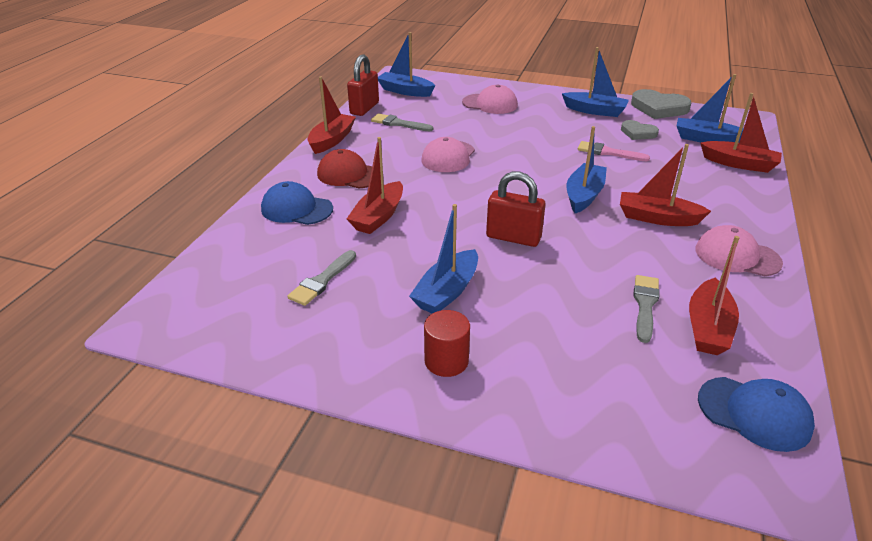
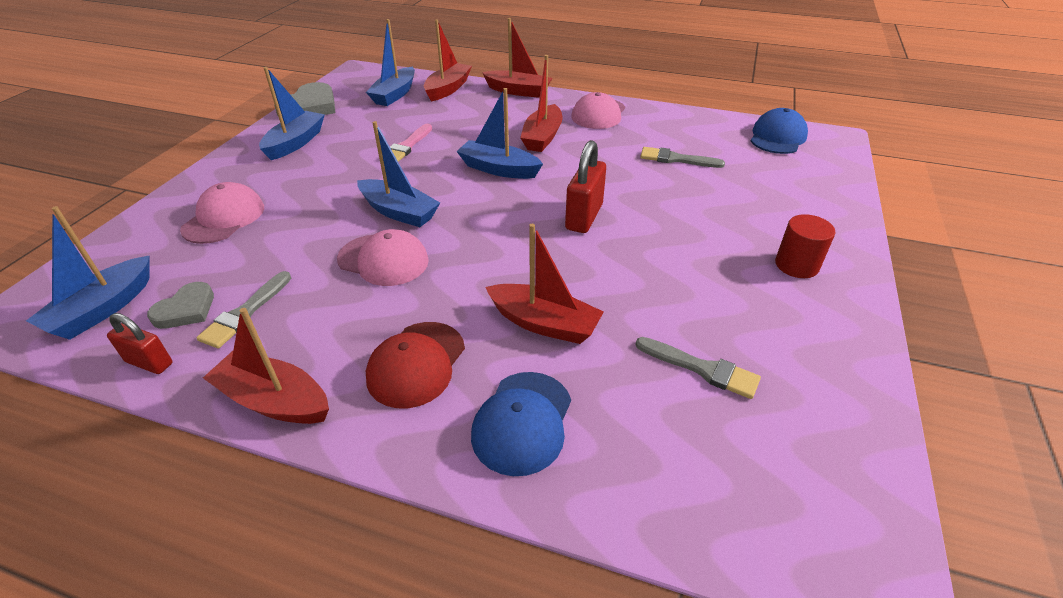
camera: 90 degrees left, 5 degrees up
red padlock [347,54,379,116] -> red padlock [107,313,172,374], size x0.63
blue boat [409,204,478,313] -> blue boat moved to [357,121,440,227]
grey heart [621,120,659,140] -> grey heart moved to [147,282,214,329]
red boat [689,236,740,355] -> red boat moved to [482,18,553,98]

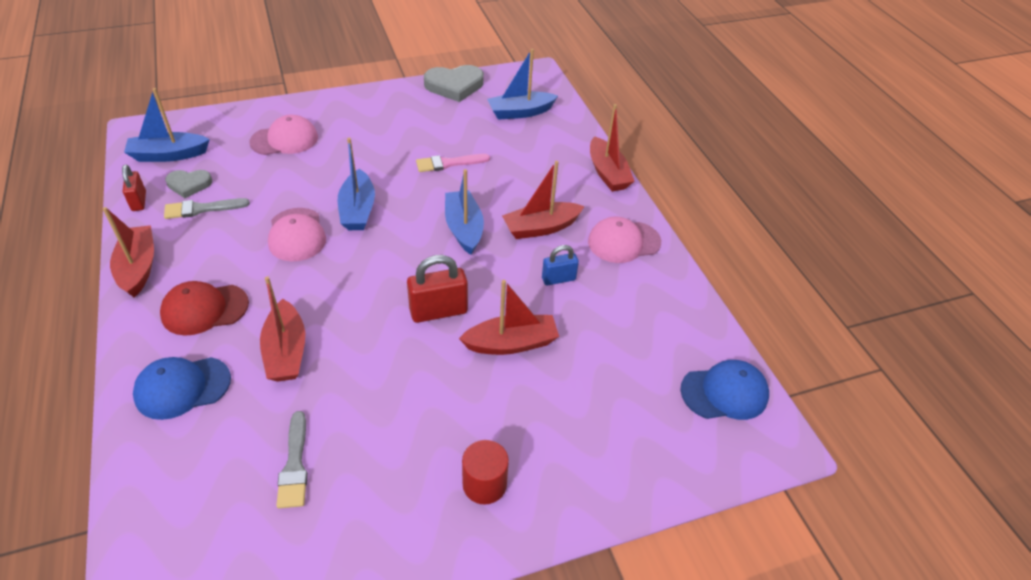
camera: 50 degrees right, 5 degrees up
blue boat [259,67,325,160] -> none
red boat [424,19,472,101] -> red boat moved to [459,280,559,355]
grey brush [640,147,725,168] -> none
none -> blue padlock [542,245,579,286]

